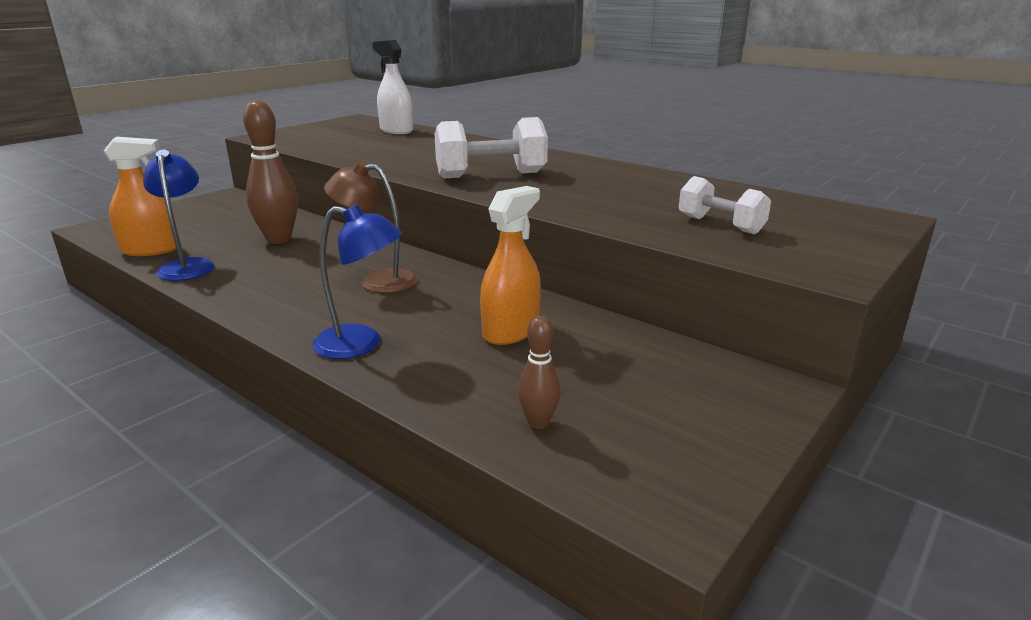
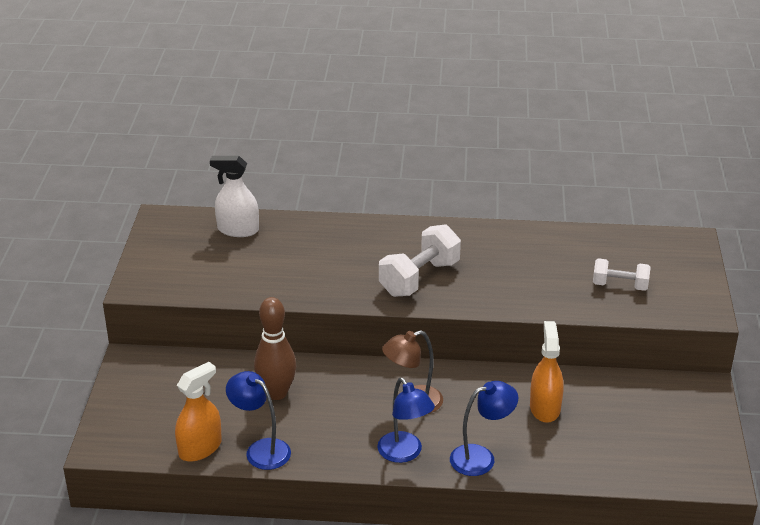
camera: 35 degrees left, 10 degrees up
brown bowling pin [518,315,561,429] -> none
none -> blue lamp [377,378,435,463]

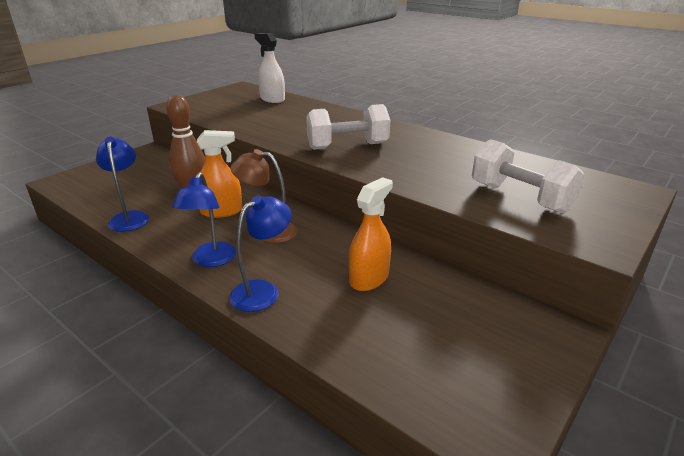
camera: 35 degrees right, 5 degrees down
orange spray bottle [175,362,222,462] -> orange spray bottle moved to [197,130,242,218]
blue lamp [450,381,518,476] -> blue lamp turned 60 degrees counterclockwise [229,196,292,312]
white dumbbell [593,258,650,291] -> white dumbbell [472,139,585,214], size x1.60

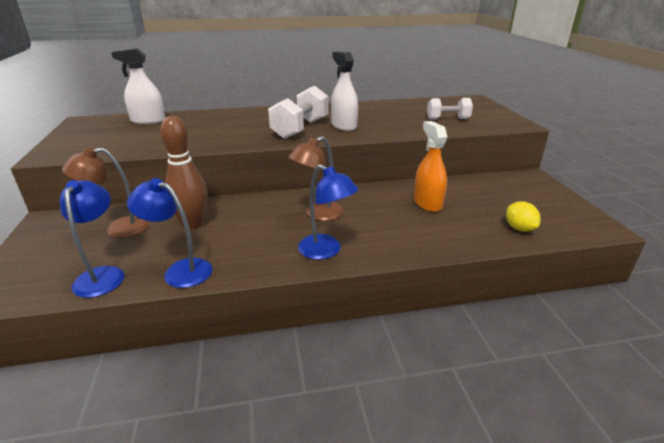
camera: 50 degrees left, 0 degrees up
orange spray bottle [197,130,242,218] -> none
blue lamp [229,196,292,312] -> blue lamp moved to [60,180,125,298]
white dumbbell [472,139,585,214] -> white dumbbell [427,98,473,120], size x0.62
none -> brown lamp [62,147,150,238]
none -> white spray bottle [331,51,358,131]
none -> yellow lemon [506,201,540,232]

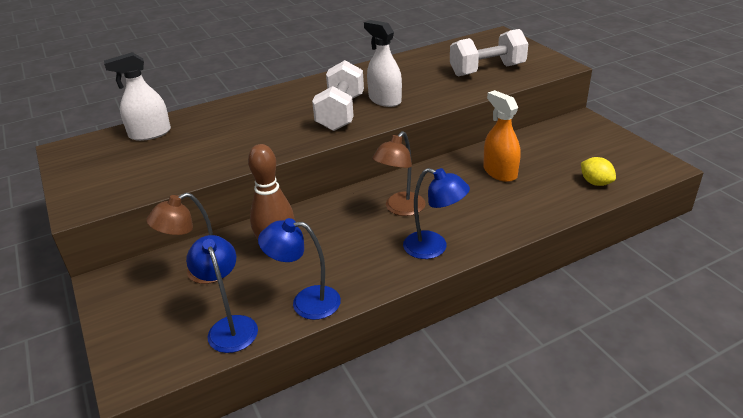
camera: 15 degrees left, 5 degrees up
white dumbbell [427,98,473,120] -> white dumbbell [450,29,528,77], size x1.60

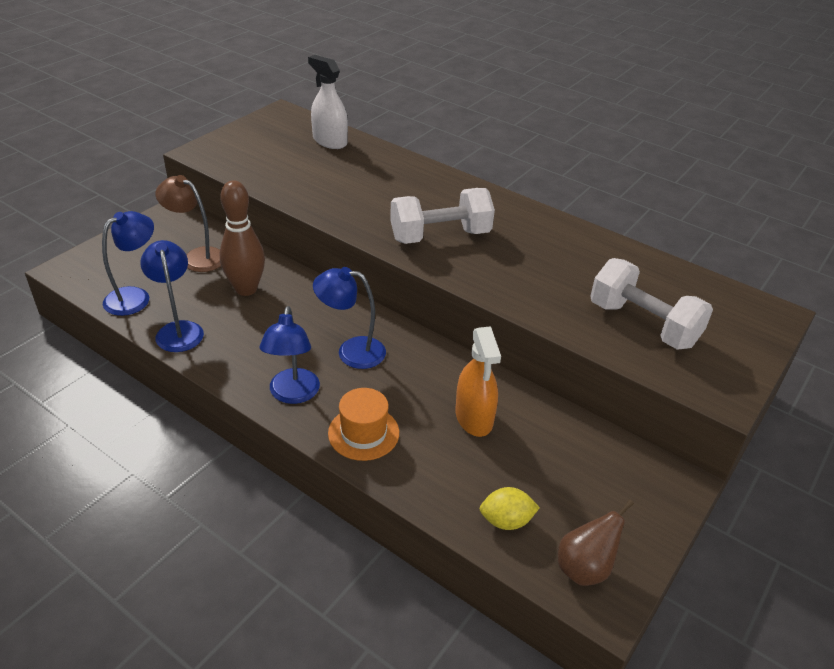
camera: 60 degrees right, 5 degrees up
white spray bottle [364,20,402,107] -> none
brown lamp [372,131,426,216] -> blue lamp [313,267,386,369]
orange spray bottle [483,90,521,182] -> orange spray bottle turned 135 degrees clockwise [456,326,501,437]
yellow lemon [581,157,616,186] -> yellow lemon turned 60 degrees clockwise [480,487,540,530]
none -> orange hat [328,388,399,461]
none -> brown pear [558,500,634,586]

